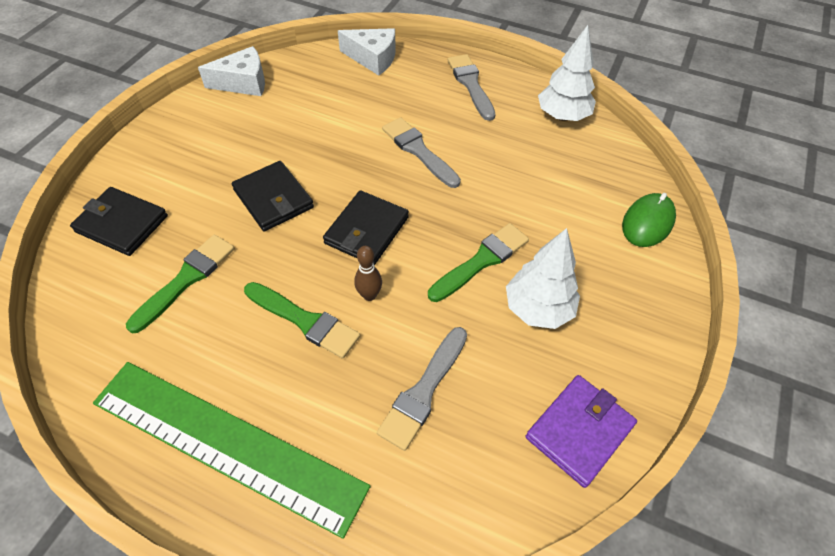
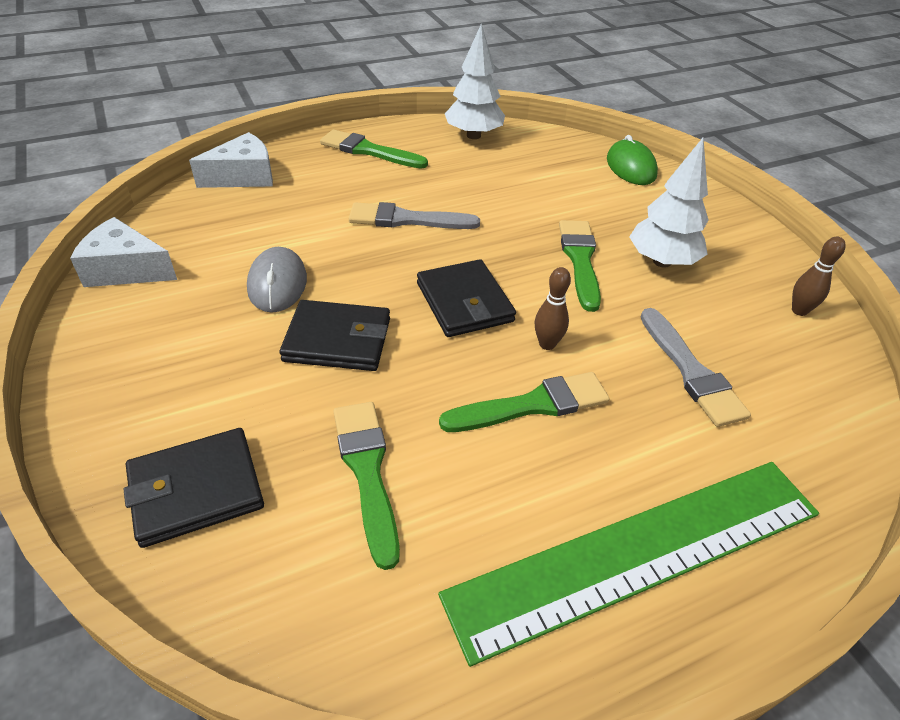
camera: 50 degrees left, 10 degrees down
white cheese [198,46,265,96] -> white cheese turned 105 degrees counterclockwise [70,217,177,287]
grey brush [448,54,495,121] -> green brush [320,129,428,169]
purple wallet [526,375,637,488] -> brown bowling pin [792,236,846,316]
none -> grey mouse [247,247,307,313]

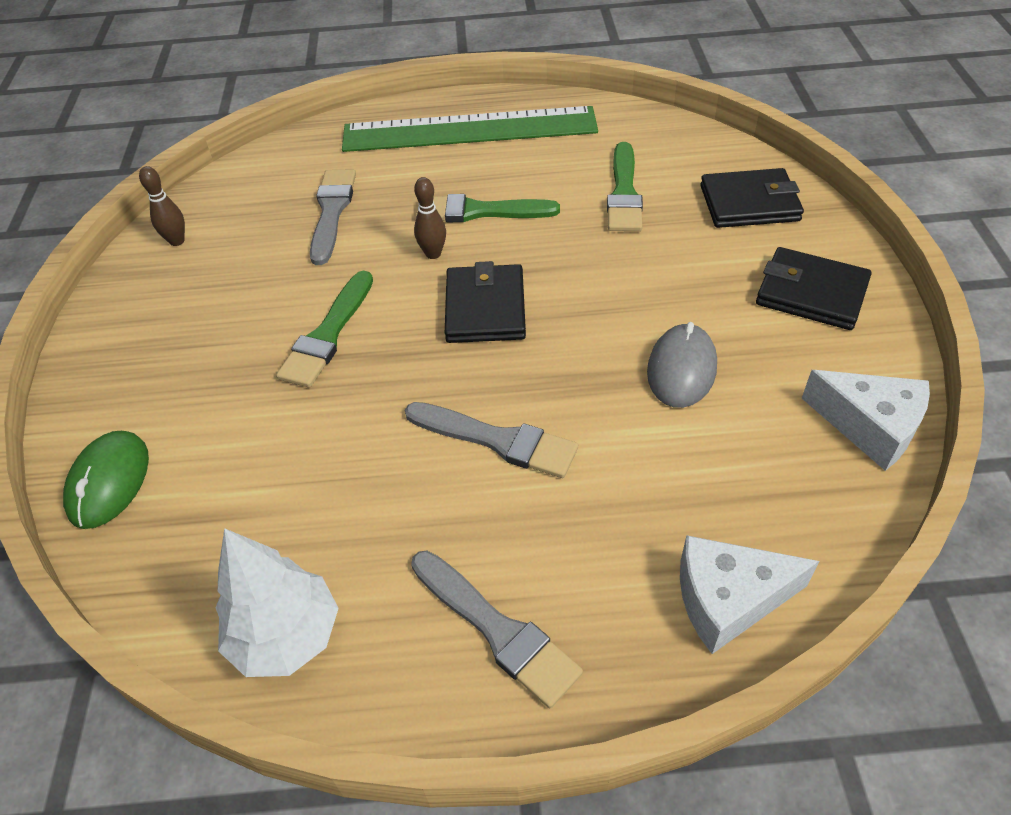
camera: 155 degrees left, 5 degrees up
black wallet [280,300,390,371] -> black wallet moved to [756,247,872,330]
green brush [320,129,428,169] -> grey brush [411,551,583,708]
white tree [629,138,708,267] -> none

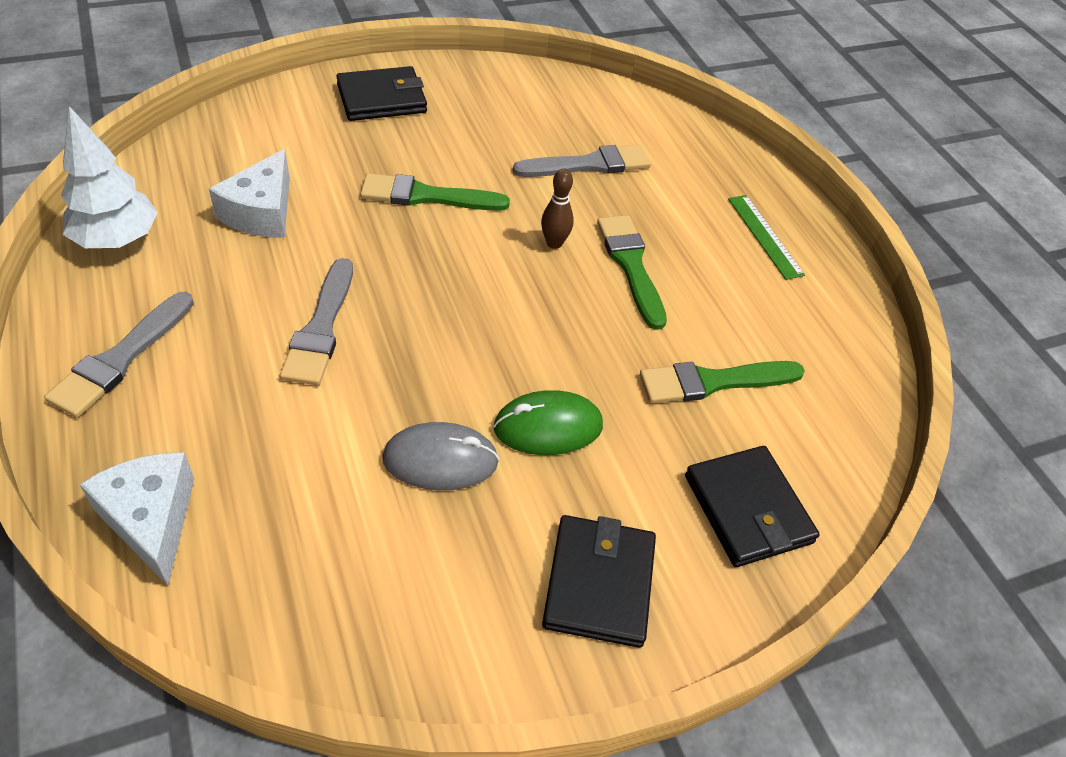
camera: 65 degrees right, 0 degrees up
green mouse [63,431,149,529] -> green mouse moved to [493,390,603,455]
brown bowling pin [139,166,185,246] -> none
green ruler [342,106,598,152] -> green ruler [728,195,805,280], size x0.43
black wallet [445,261,526,343] -> black wallet moved to [336,66,427,121]
white cheese [802,370,930,471] -> white cheese moved to [209,149,290,238]

